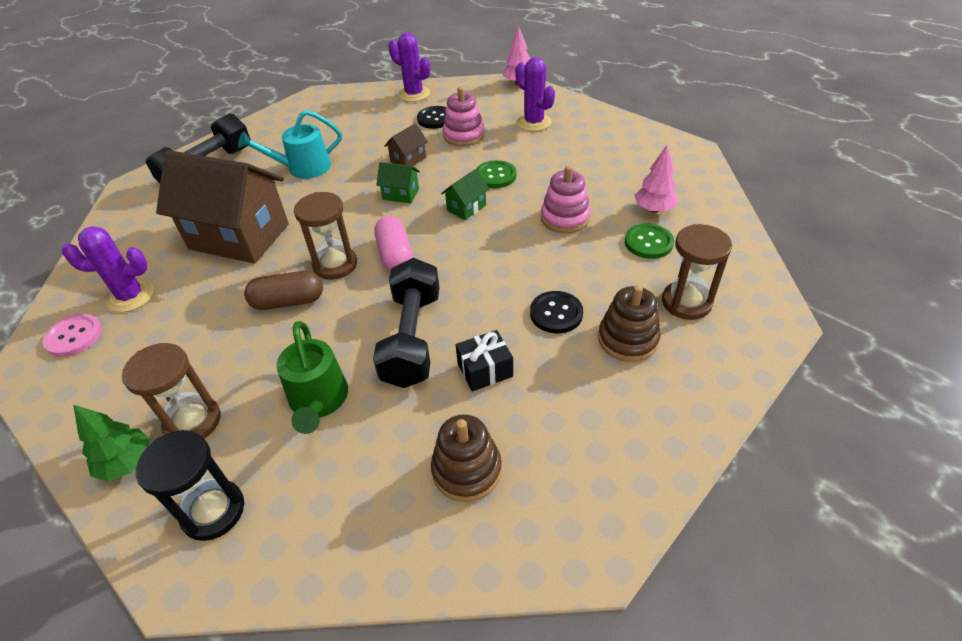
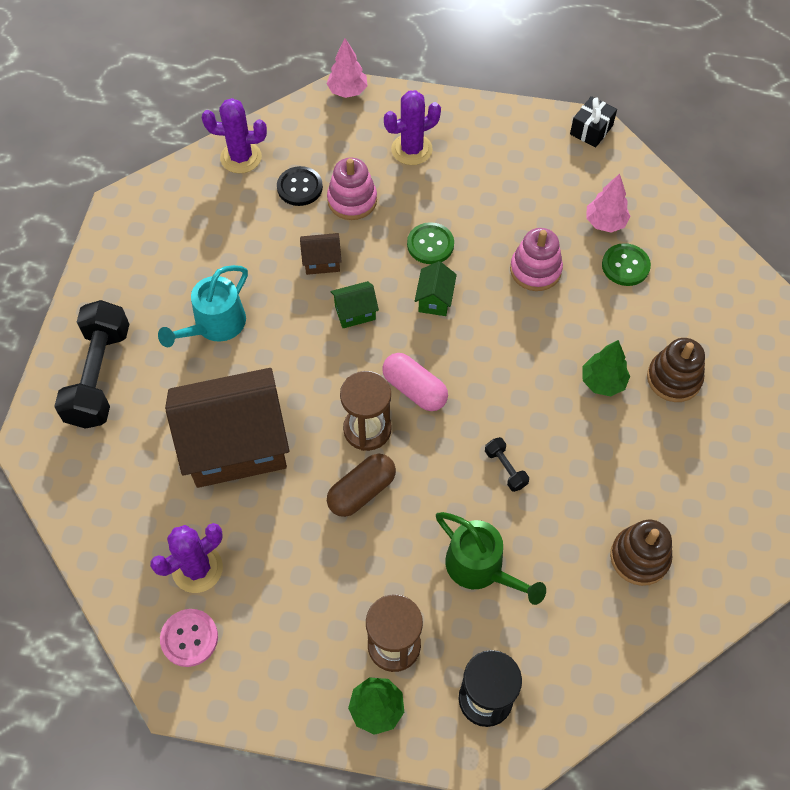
camera: 35 degrees left, 15 degrees up
black dumbbell [373,258,439,388] -> black dumbbell [485,437,529,492], size x0.42
brown house [384,124,428,166] -> brown house turned 75 degrees clockwise [300,233,342,275]
black gift [456,330,513,392] -> black gift moved to [570,96,617,148]
purple cactus [515,57,555,131] -> purple cactus turned 45 degrees counterclockwise [384,90,441,165]
black button [530,291,583,333] -> green tree [582,340,630,396]
brown hourglass [662,224,732,320] -> none

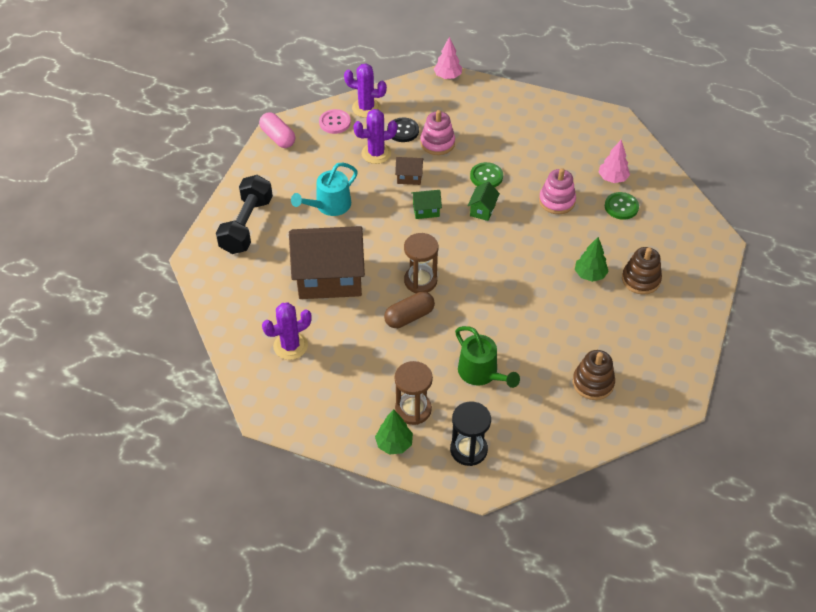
camera: 10 degrees right, 10 degrees down
pink button [160,609,218,667] -> pink button moved to [319,109,351,134]
pink capsule [382,353,448,411] -> pink capsule moved to [259,112,295,148]
purple cactus [384,90,441,165] -> purple cactus moved to [353,109,397,164]
black dumbbell [485,437,529,492] -> none
black gift [570,96,617,148] -> none

